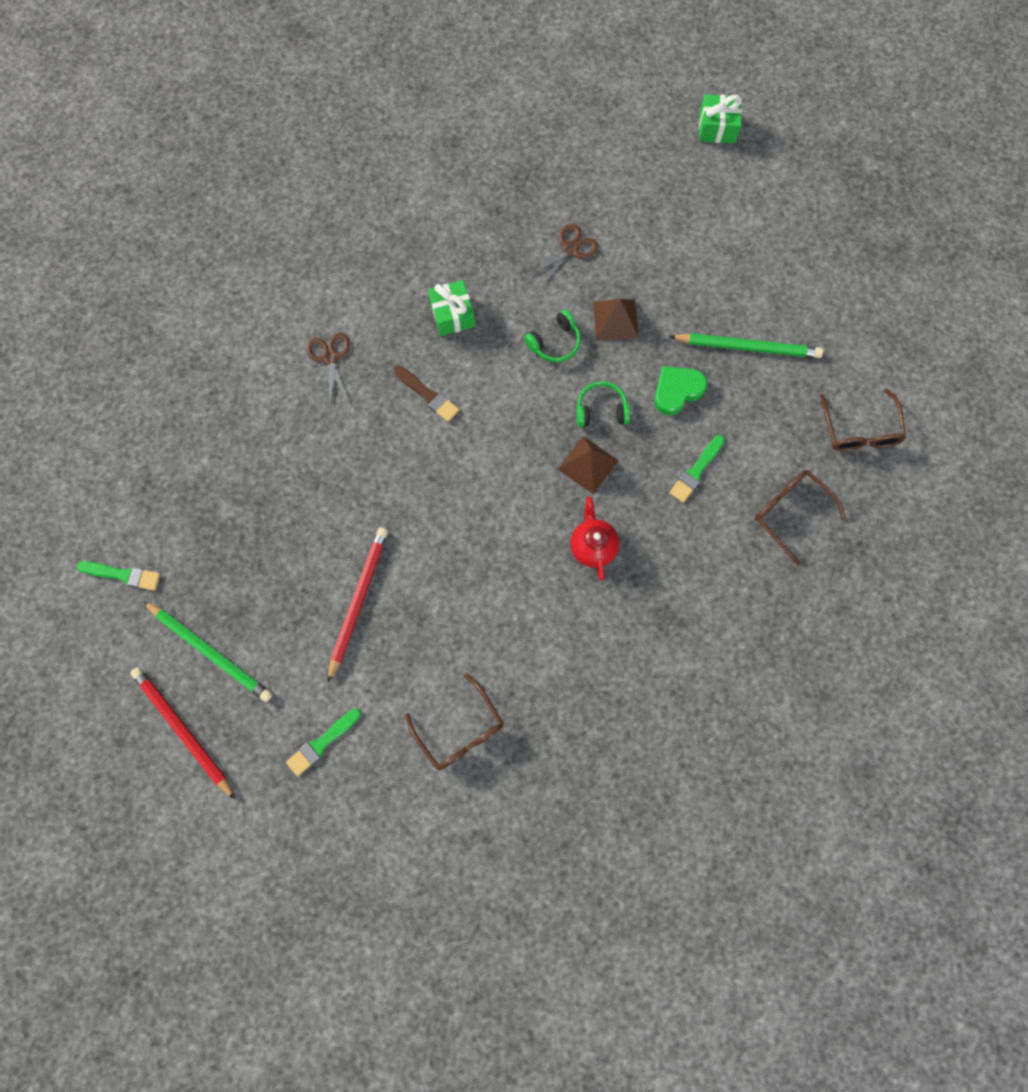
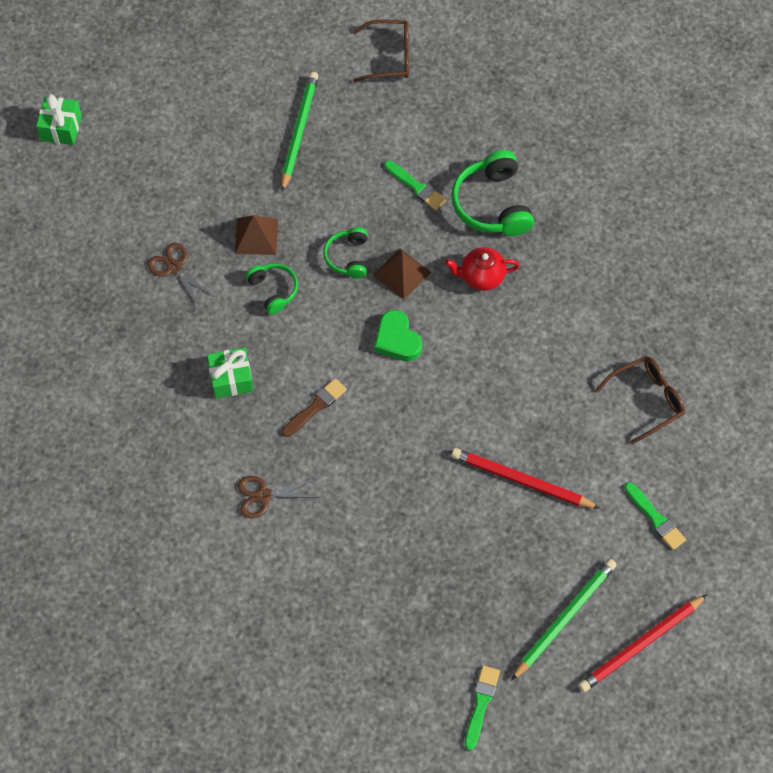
camera: 85 degrees left, 10 degrees down
green heart [654,366,707,415] -> green heart moved to [374,310,422,361]
brown glasses [755,470,846,565] -> none
none -> green headphones [451,150,534,236]

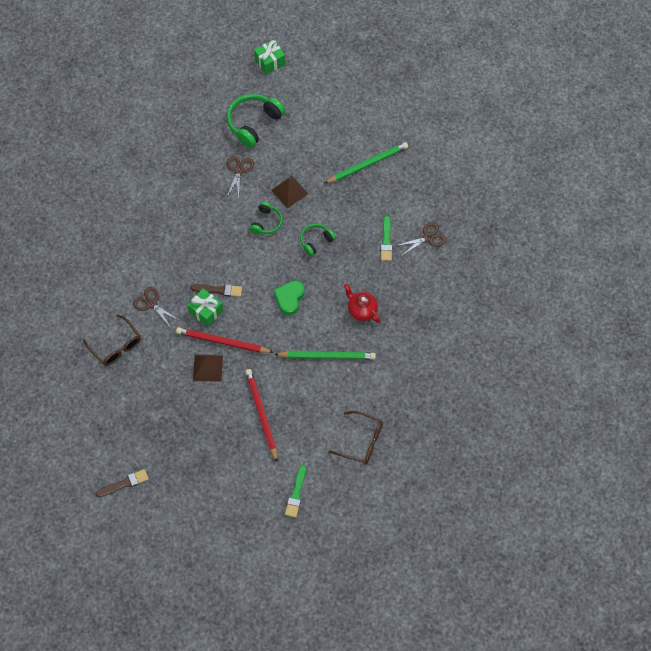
camera: 50 degrees right, 0 degrees up
green gift [207,348,254,399] -> green gift moved to [188,289,223,327]
brown glasses [353,20,409,82] -> brown glasses moved to [83,315,141,366]
brown pyramid [373,248,431,300] -> brown pyramid moved to [193,355,223,382]
green headphones [451,150,534,236] -> green headphones moved to [227,94,285,148]
green brush [465,665,500,751] -> brown brush [95,469,149,497]
green pencil [511,559,617,681] -> green pencil moved to [274,351,376,360]
red pencil [578,594,708,692] -> red pencil moved to [176,327,273,353]
none -> brown scissors [396,222,446,255]

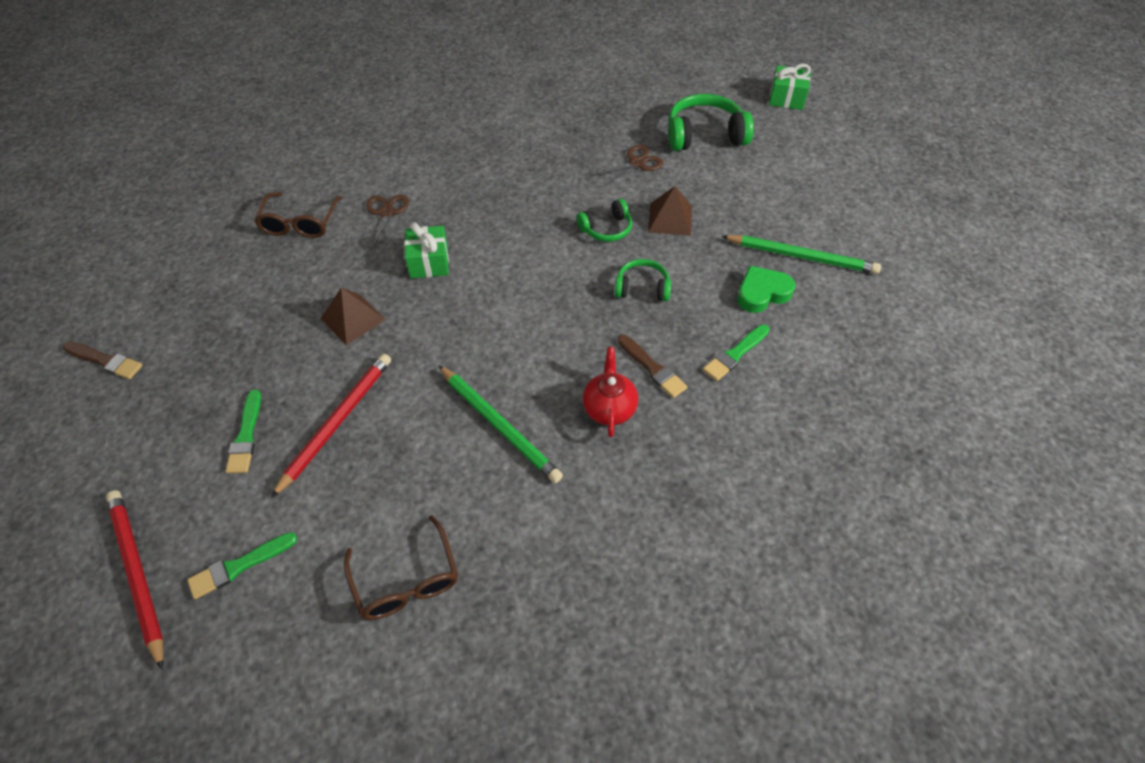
camera: 45 degrees right, 10 degrees down
red pencil [176,327,273,353] -> red pencil moved to [106,490,163,670]
brown brush [191,284,242,297] -> brown brush moved to [618,335,687,398]
green heart [273,281,305,316] -> green heart moved to [737,266,795,313]
brown scissors [396,222,446,255] -> none
none -> green brush [226,390,261,474]

